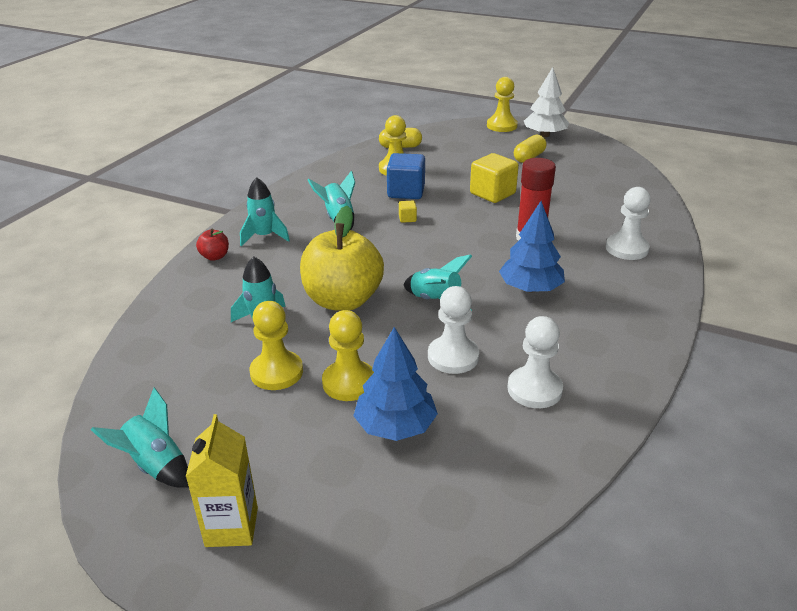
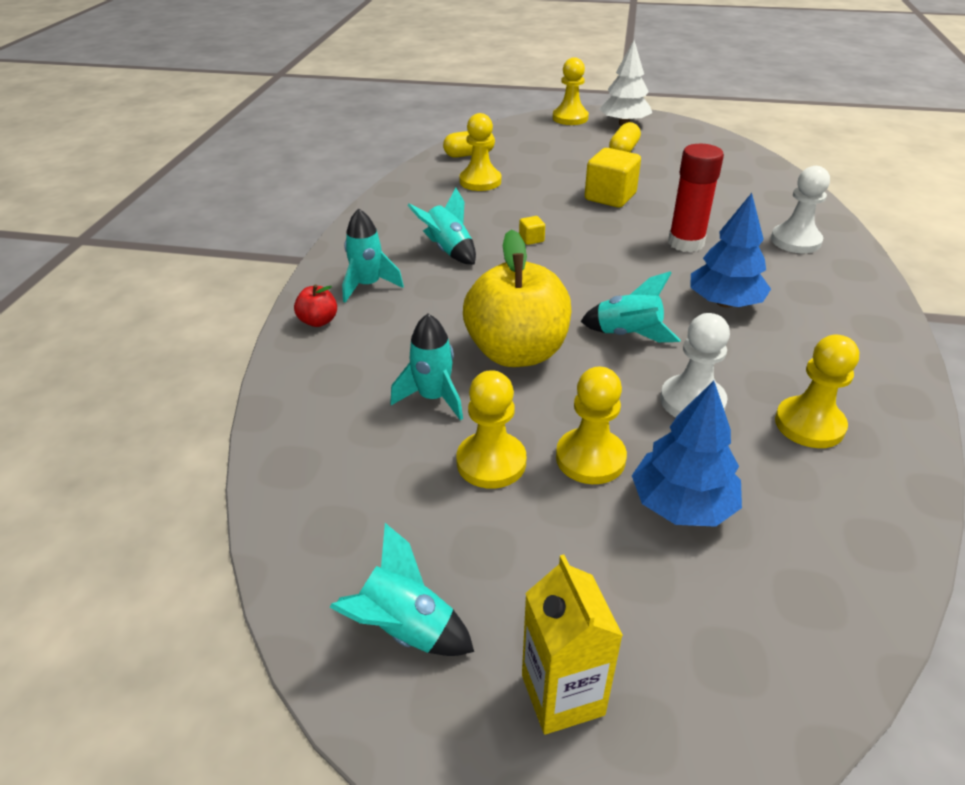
camera: 15 degrees left, 5 degrees up
blue cube [387,153,425,199] -> none
white pawn [507,316,563,408] -> yellow pawn [775,335,859,448]

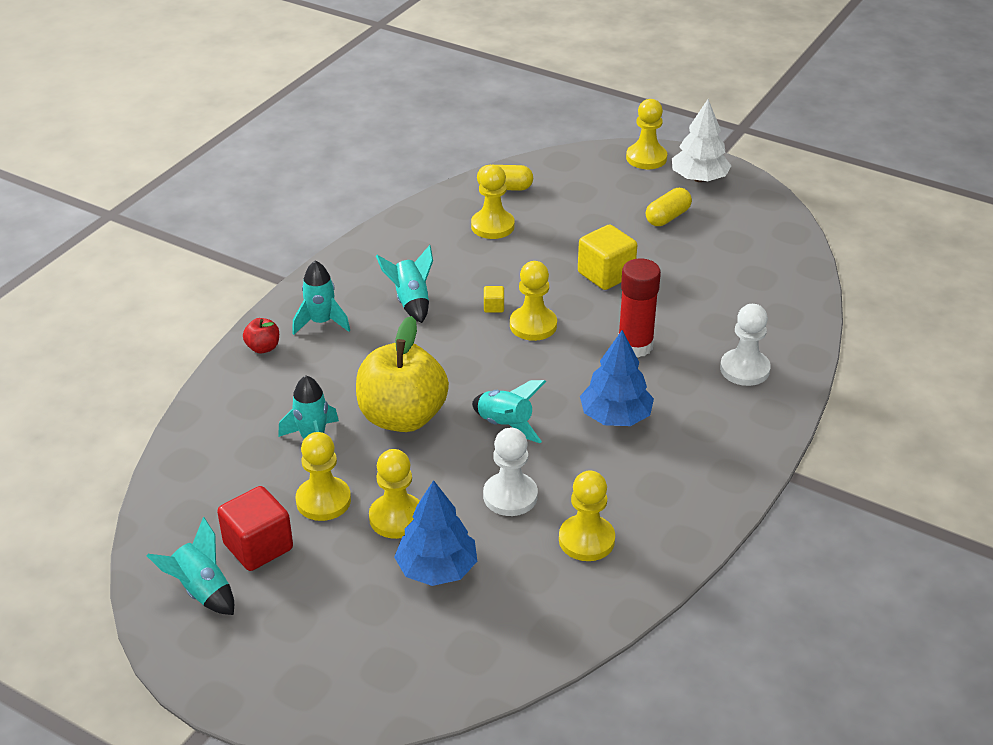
camera: 20 degrees right, 0 degrees up
yellow carton [522,555,623,735] -> none
none -> red cube [217,486,293,571]
none -> yellow pawn [510,261,557,341]

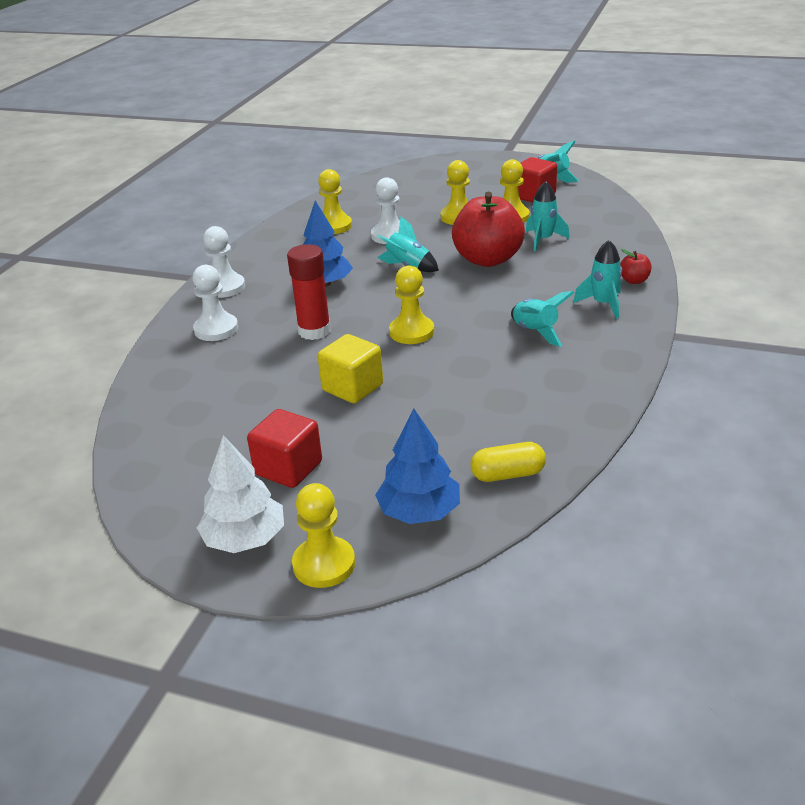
camera: 170 degrees right, 5 degrees down
yellow apple [356,316,449,432] -> red apple [452,192,525,267]
blue tree [394,480,477,586] -> blue tree moved to [375,408,460,524]
yellow pawn [471,165,515,239] -> none
yellow cube [484,286,504,313] -> none
yellow capsule [646,188,692,226] -> red cube [247,409,322,488]
none -> white pawn [203,226,245,298]

